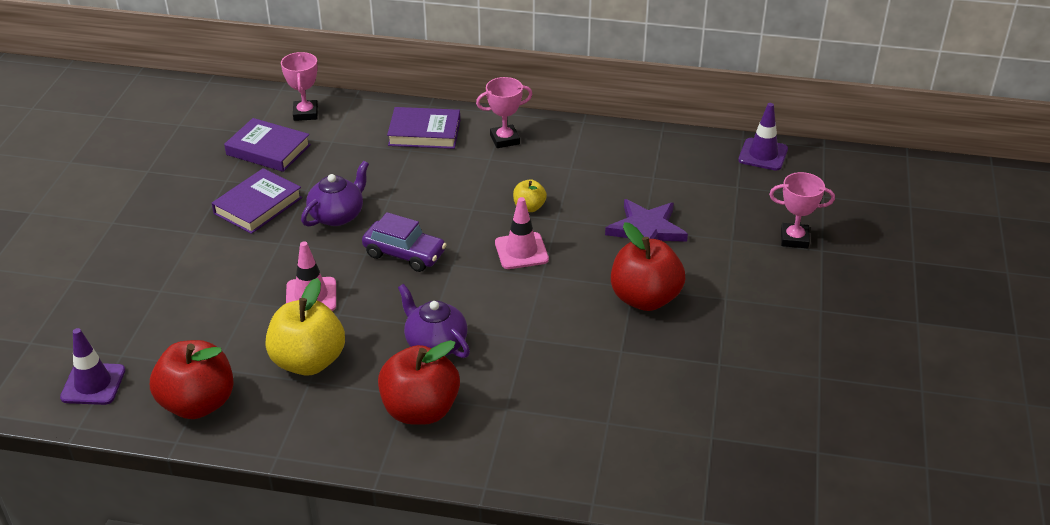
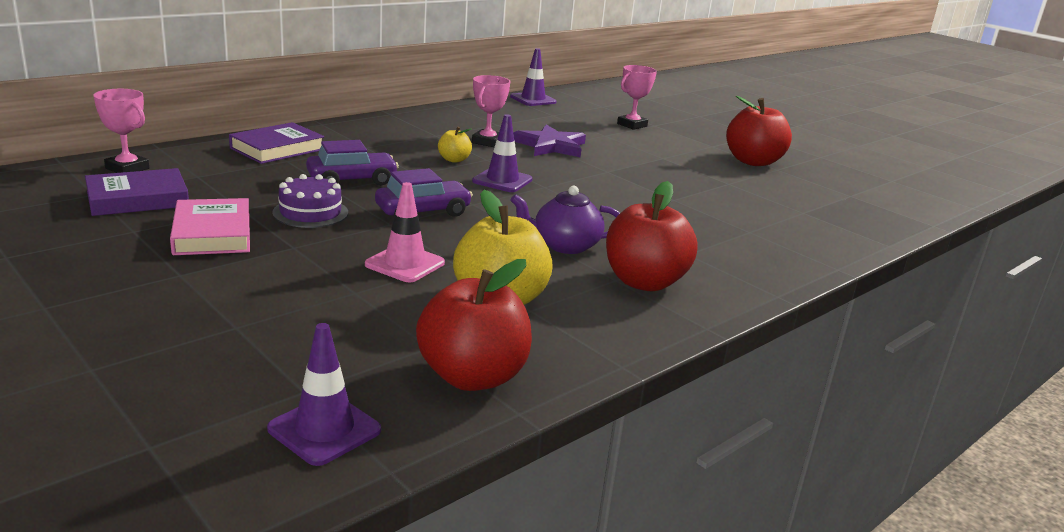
camera: 55 degrees left, 15 degrees down
purple book [212,168,302,234] -> pink book [170,198,250,255]
purple teapot [301,161,369,227] -> purple cake [272,174,348,228]
pink trophy [476,77,533,148] -> pink trophy moved to [472,75,510,147]
pink traffic cone [495,197,549,269] -> purple traffic cone [472,114,533,192]
red apple [611,222,685,311] -> red apple moved to [726,96,792,166]
none -> purple car [306,140,399,185]

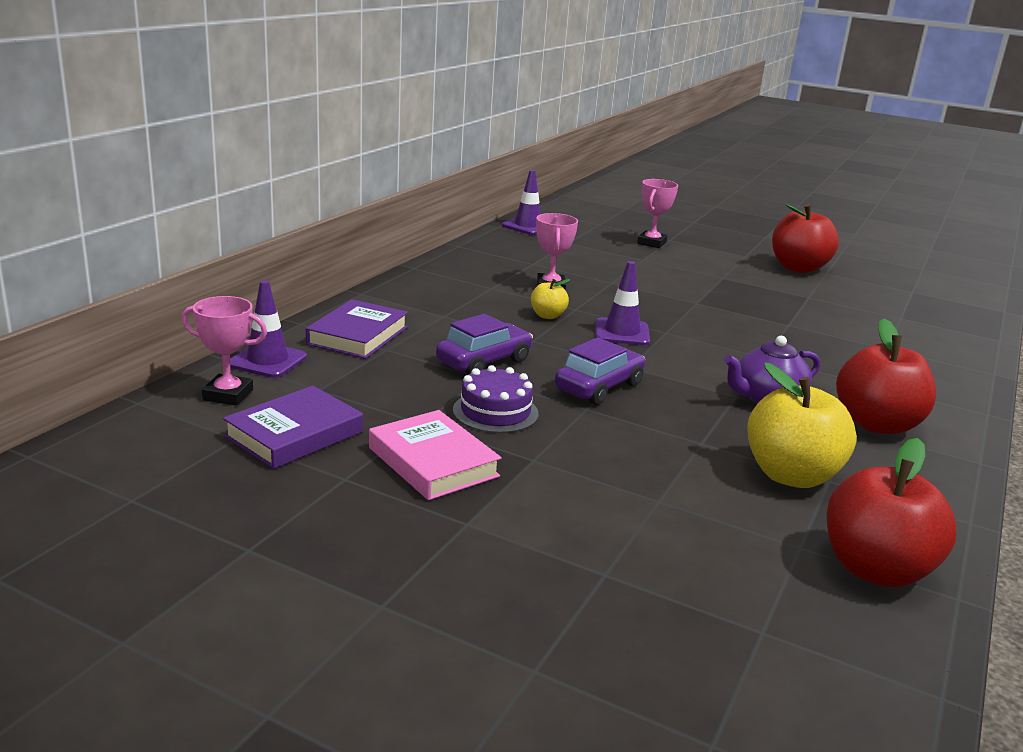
camera: 20 degrees left, 0 degrees up
purple traffic cone [267,323,381,466] -> purple traffic cone moved to [230,280,307,378]
pink traffic cone [365,182,445,282] -> none
purple star [513,124,586,158] -> none

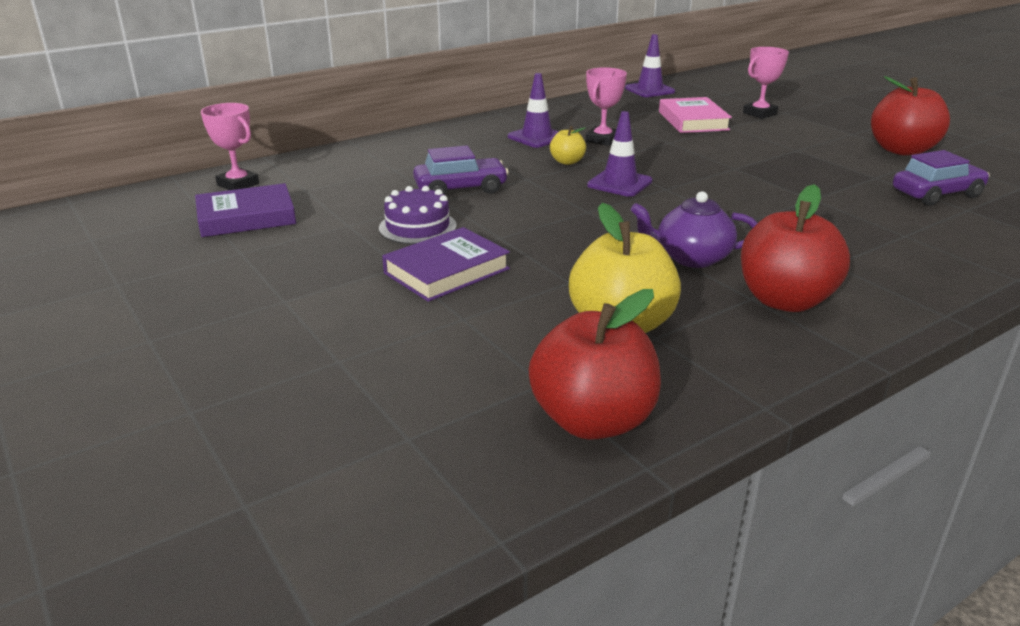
camera: 30 degrees right, 5 degrees up
purple traffic cone [230,280,307,378] -> purple traffic cone moved to [508,73,559,148]
purple book [306,299,408,359] -> purple book moved to [382,227,510,302]
pink book [369,410,502,500] -> pink book moved to [659,97,732,133]
purple car [555,337,645,405] -> purple car moved to [893,150,990,206]

